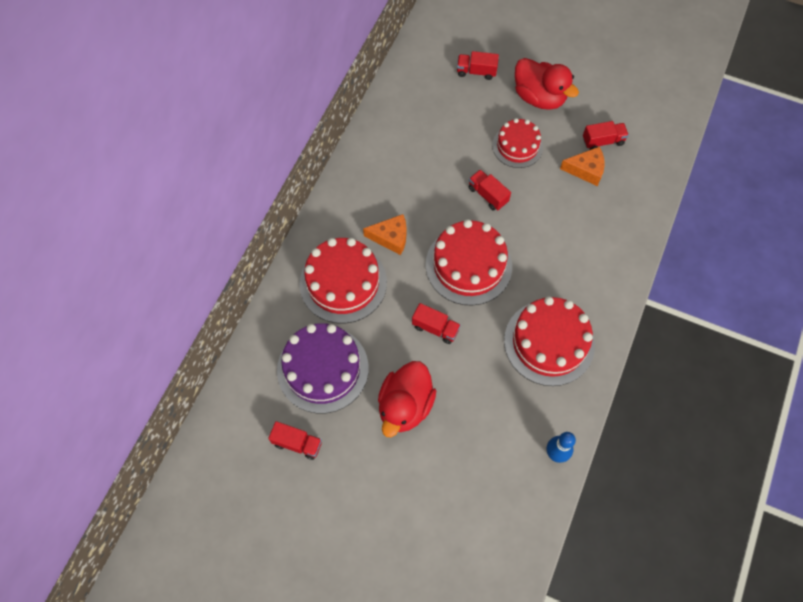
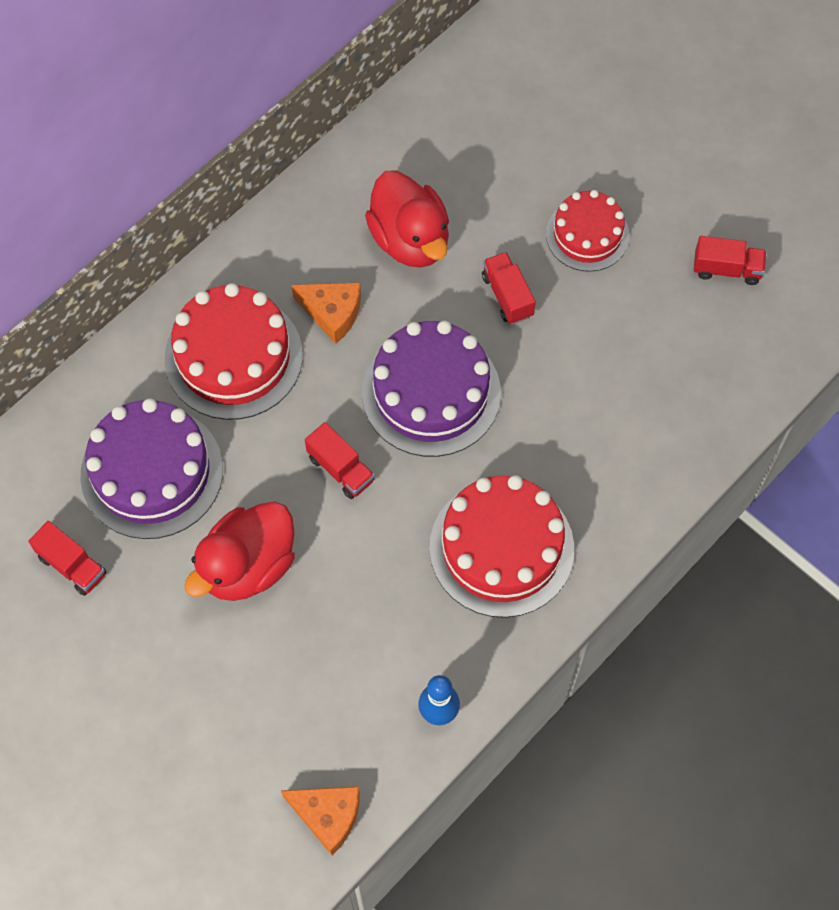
camera: 20 degrees right, 0 degrees up
red cake [426,219,512,306] -> purple cake [362,321,501,457]
red truck [457,51,499,80] -> none
red duck [515,58,579,110] -> red duck moved to [365,170,449,268]
orange cheese [560,146,605,186] -> orange cheese moved to [281,786,360,855]

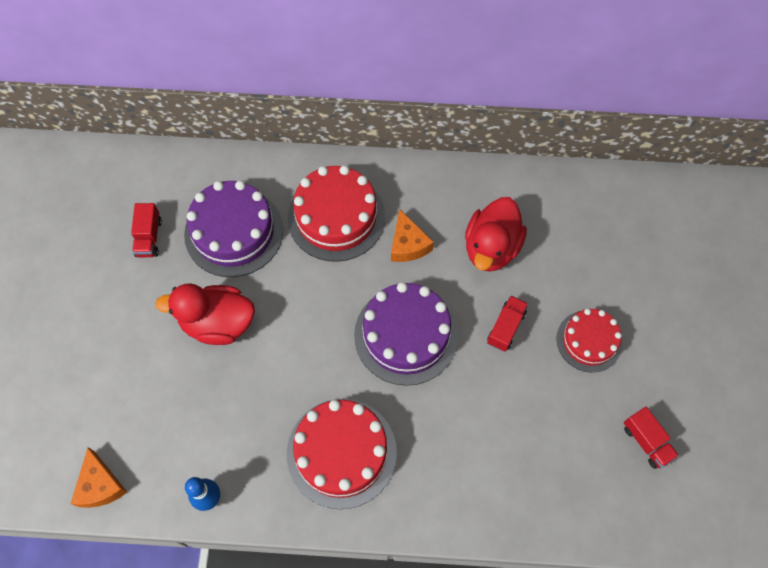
camera: 50 degrees right, 0 degrees up
red truck [305,422,375,499] -> none

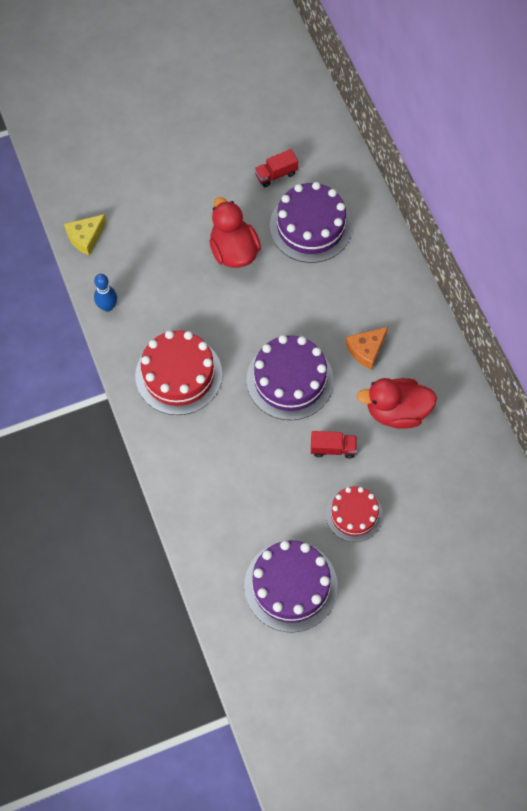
camera: 65 degrees right, 0 degrees up
orange cheese [71,447,127,508] -> yellow cheese [64,214,107,255]
red cake [288,165,385,262] -> none
red truck [624,407,679,469] -> purple cake [244,540,338,633]

